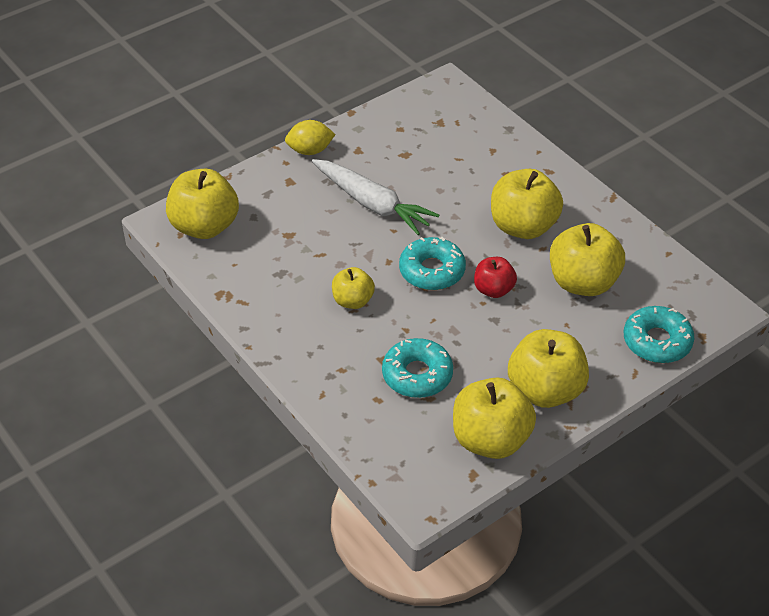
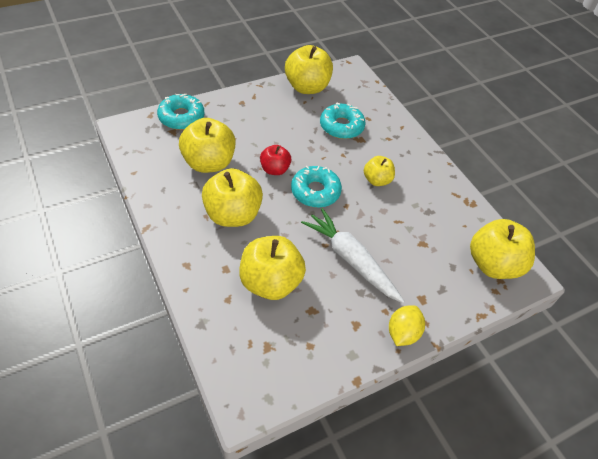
camera: 175 degrees left, 5 degrees up
yellow lemon [285,120,336,155] -> yellow lemon turned 60 degrees counterclockwise [389,305,425,346]
yellow apple [508,329,589,408] -> yellow apple moved to [239,236,306,300]

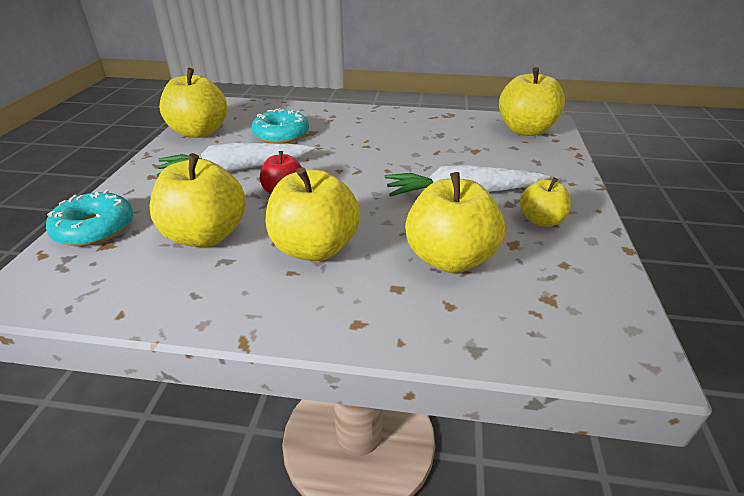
camera: 50 degrees left, 15 degrees down
turquoise donut [291,166,342,208] -> none
yellow apple [364,156,395,186] -> yellow apple moved to [520,177,571,227]
yellow lemon [389,305,425,346] -> none
none -> white carrot [156,143,315,177]

